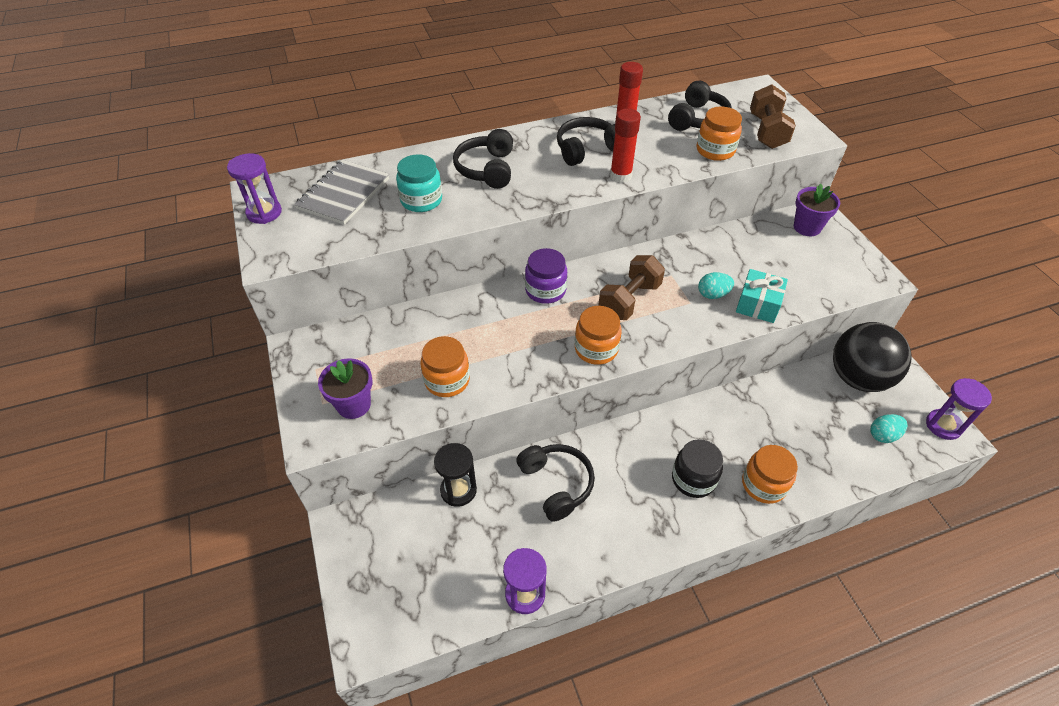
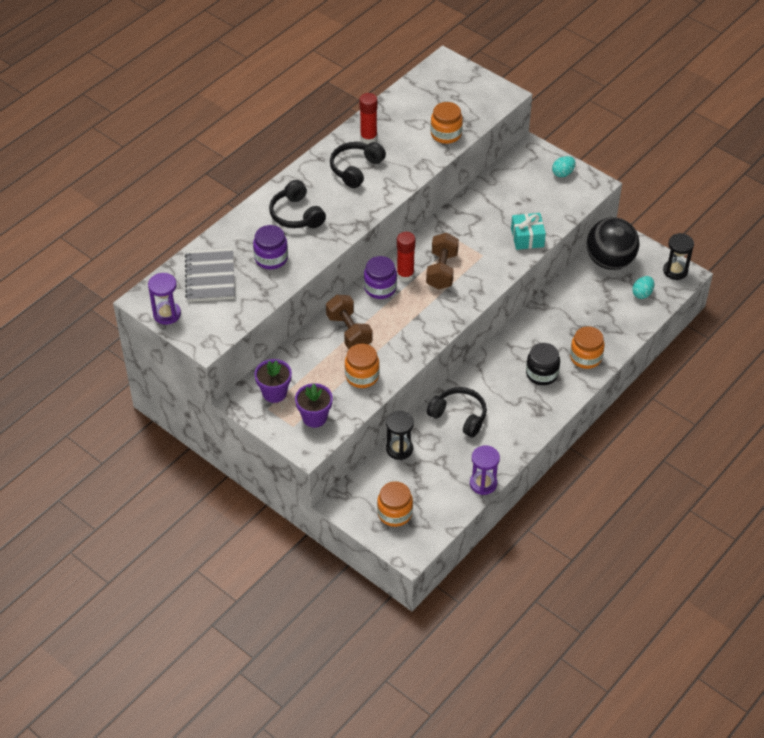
camera: 30 degrees left, 0 degrees up
turquoise jar [396,154,442,212] -> purple jar [253,225,288,269]
orange jar [575,306,622,365] -> orange jar moved to [377,481,413,527]
red glue stick [610,108,641,183] -> red glue stick moved to [397,232,415,282]
black headphones [668,81,732,131] -> none
turquoise egg [698,272,734,299] -> turquoise egg moved to [552,156,576,177]
brown dumbbell [750,84,796,149] -> brown dumbbell moved to [326,295,373,350]
purple flower pot [794,184,840,236] -> purple flower pot moved to [254,359,292,403]
purple hourglass [926,378,992,440] -> black hourglass [663,233,694,280]

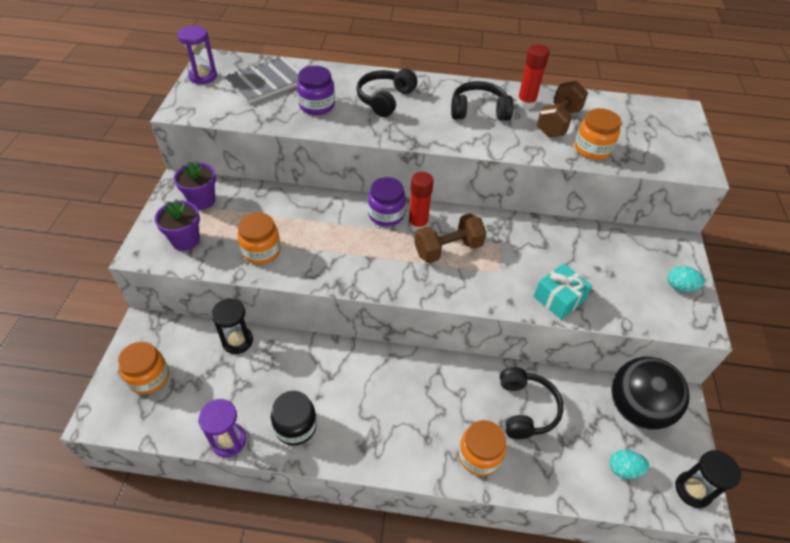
camera: 55 degrees right, 0 degrees up
brown dumbbell [326,295,373,350] -> brown dumbbell moved to [537,81,588,137]
black headphones [427,387,487,437] -> black headphones moved to [500,367,563,439]
black jar [526,343,560,385] -> black jar moved to [271,391,317,446]

